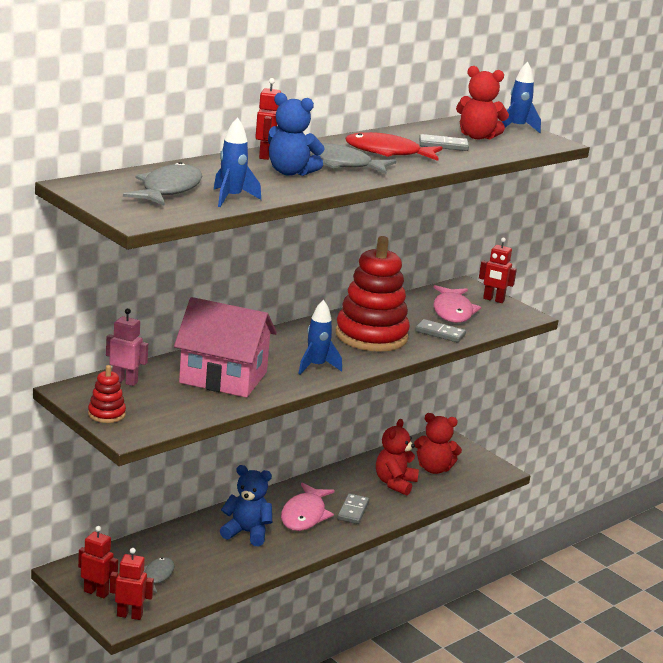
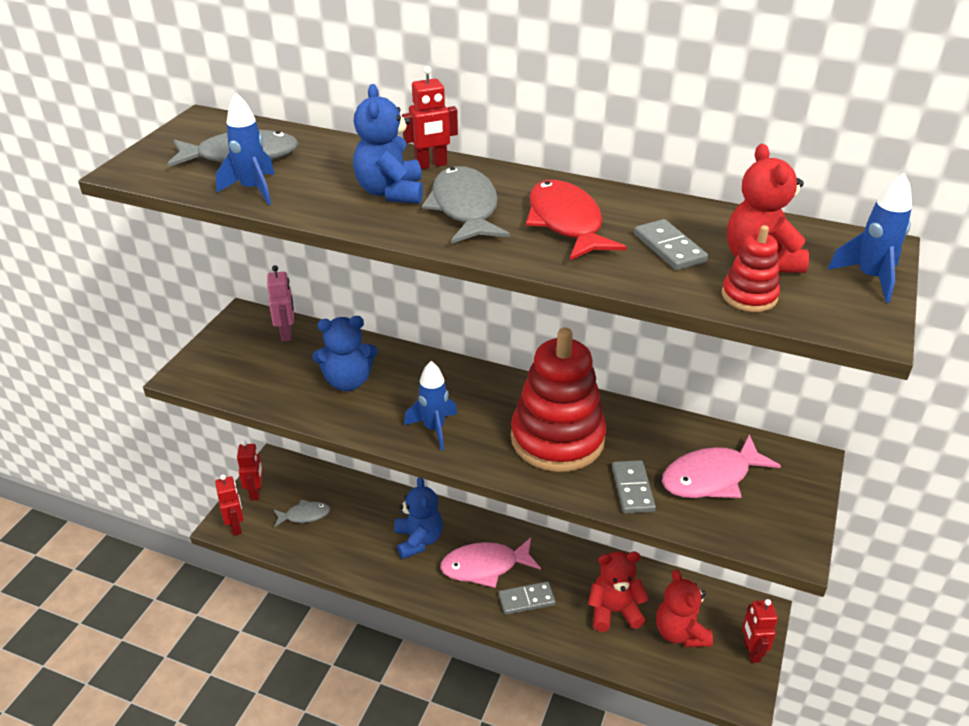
camera: 65 degrees right, 15 degrees up
red stacking toy [88,365,126,423] -> red stacking toy moved to [722,225,780,312]
pink house [174,297,277,398] -> blue teddy bear [312,316,378,391]
red robot [479,238,517,303] -> red robot moved to [742,599,778,663]

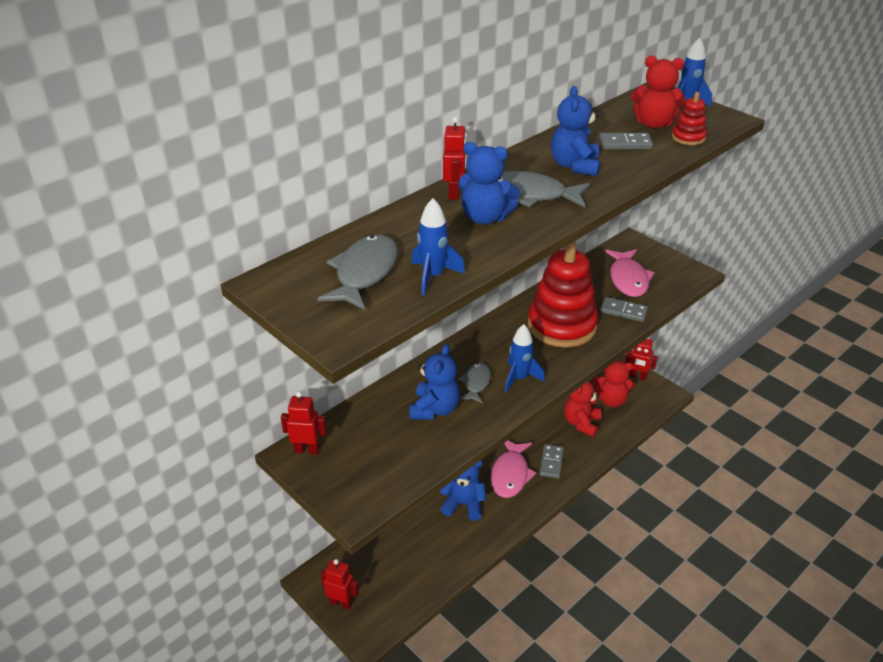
camera: 65 degrees left, 0 degrees up
red robot [215,474,244,536] -> red robot moved to [281,391,327,454]
pink robot [267,265,294,341] -> none
grey fish [273,500,330,528] -> grey fish moved to [458,363,491,403]
red fish [526,180,627,260] -> blue teddy bear [551,86,600,176]

